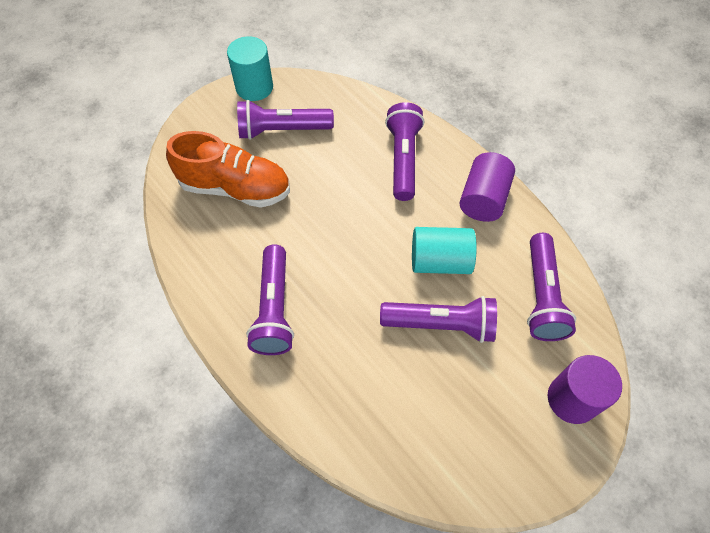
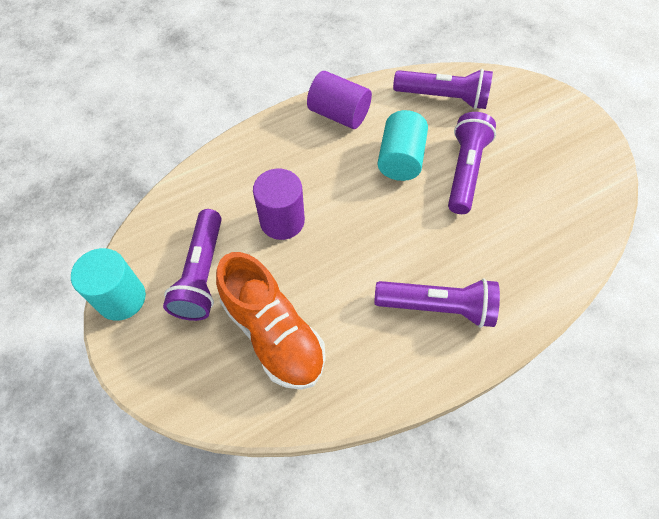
camera: 80 degrees left, 0 degrees up
orange shoe [166,131,290,208] -> orange shoe turned 120 degrees clockwise [216,252,325,390]
purple flashlight [385,102,424,201] -> none
purple cylinder [548,355,622,424] -> purple cylinder moved to [253,169,305,240]

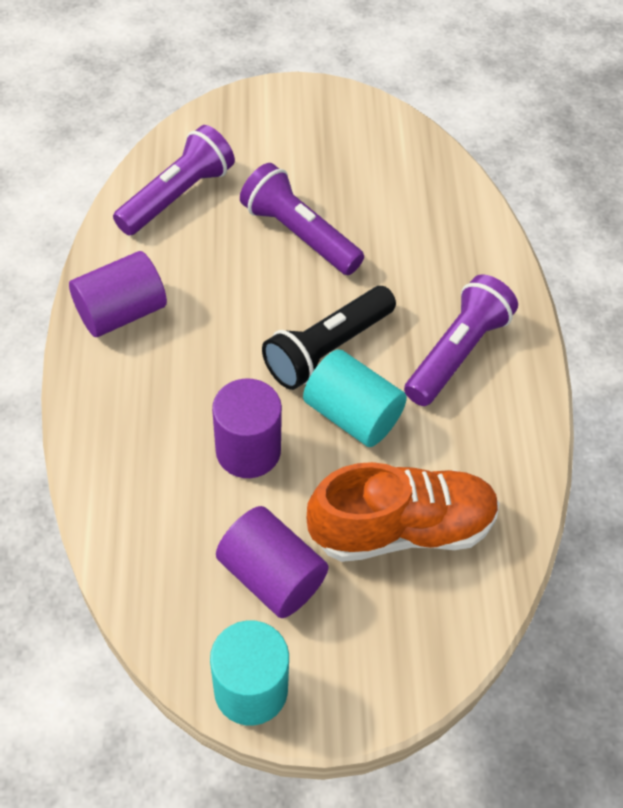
camera: 65 degrees left, 5 degrees down
purple flashlight [163,209,222,321] -> purple cylinder [216,506,329,618]
turquoise cylinder [378,110,428,181] -> turquoise cylinder moved to [303,349,407,447]
none -> black flashlight [262,286,396,390]

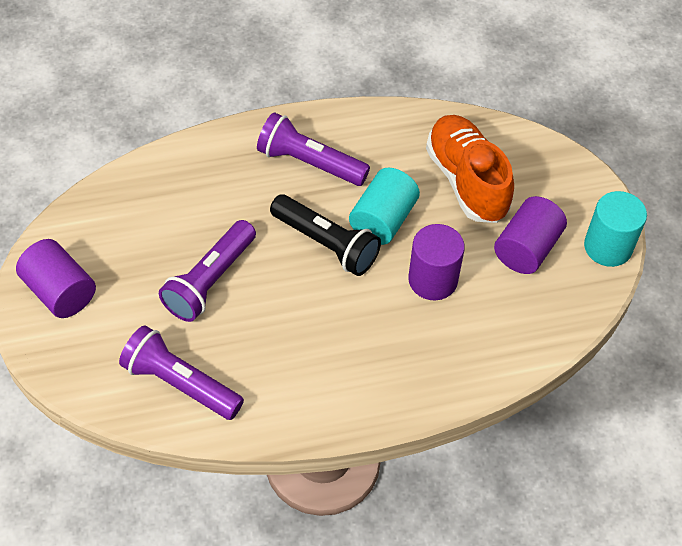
camera: 100 degrees left, 0 degrees up
purple cylinder [69,251,167,337] -> purple cylinder moved to [16,239,96,318]

